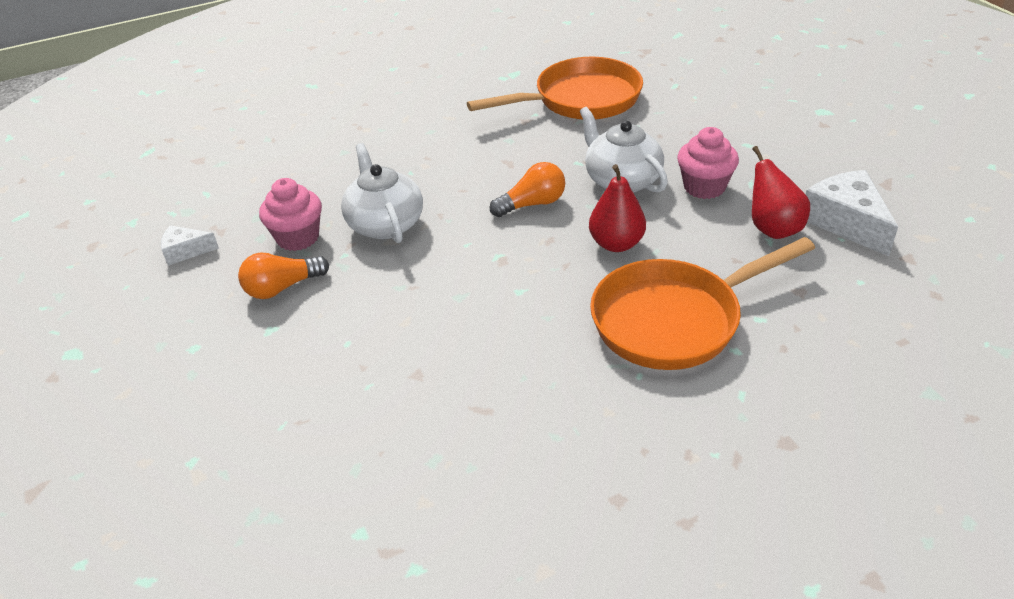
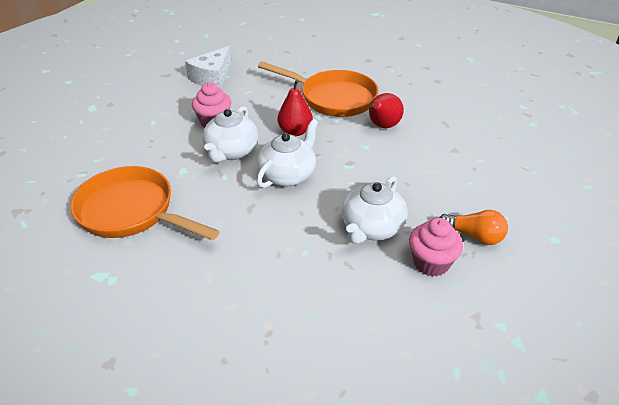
camera: 130 degrees left, 0 degrees up
white cheese [161,225,219,266] -> none
orange light bulb [490,162,565,217] -> white teapot [256,119,318,188]
red pear [752,146,810,239] -> red pear moved to [369,93,404,128]

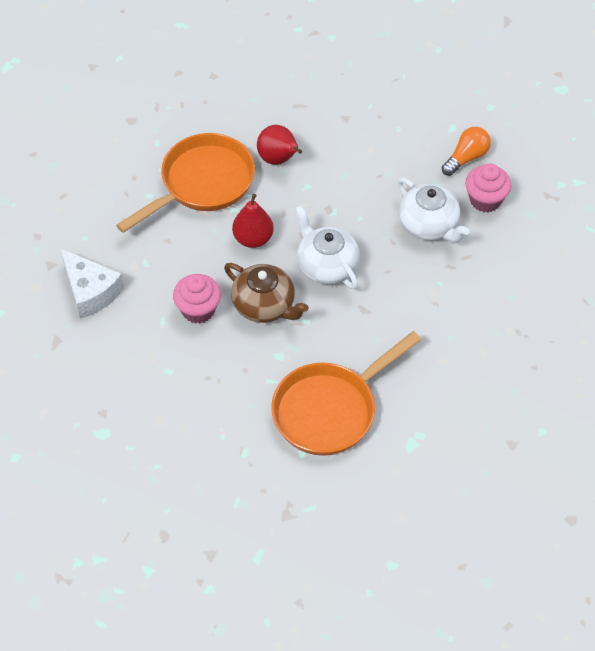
camera: 70 degrees left, 15 degrees up
white teapot [202,106,258,163] -> brown teapot [224,263,309,323]

